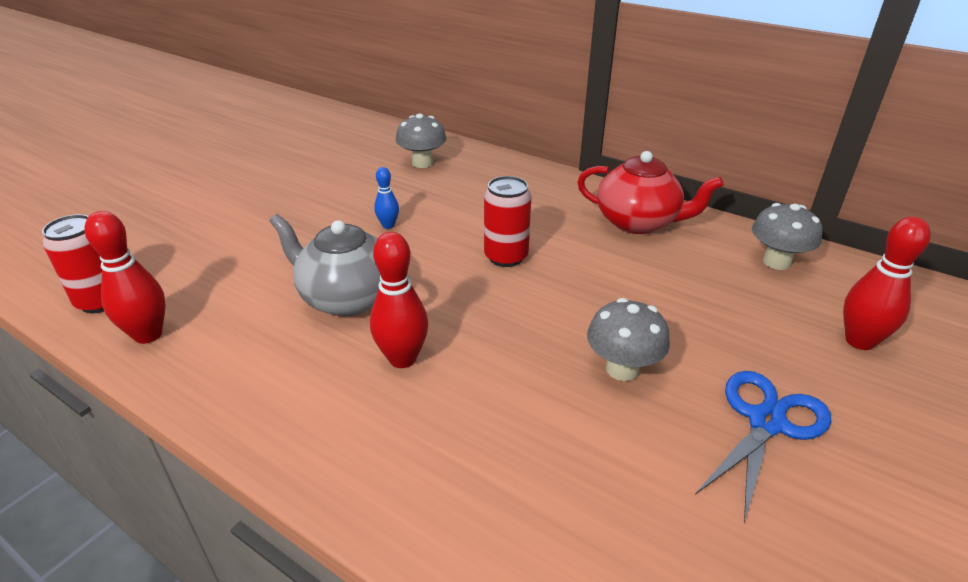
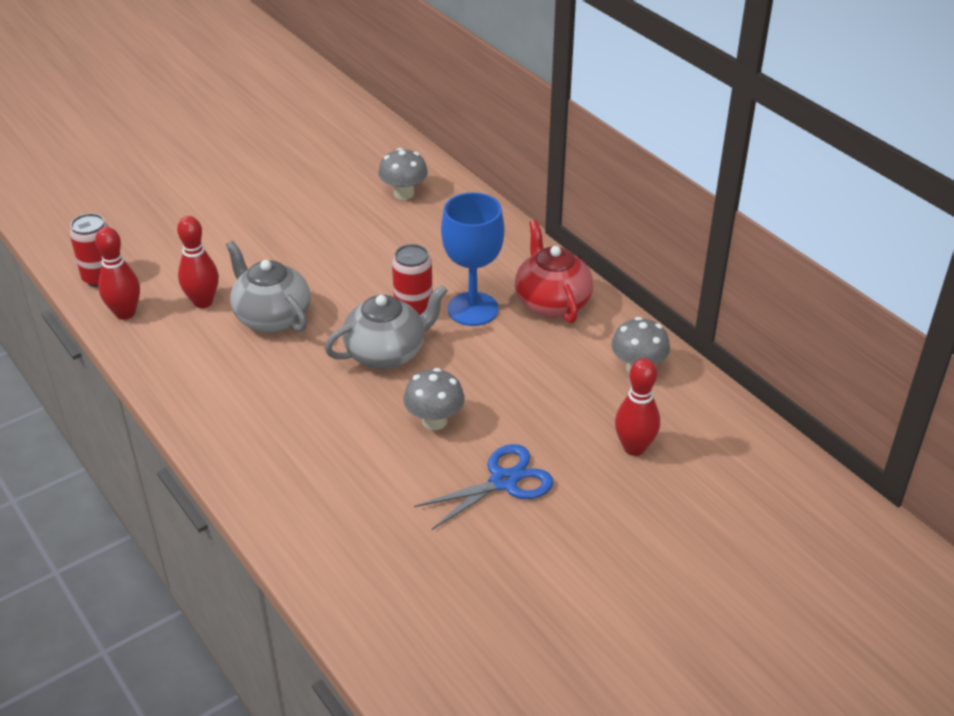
camera: 20 degrees right, 5 degrees up
red bowling pin [370,232,428,368] -> red bowling pin moved to [177,216,219,308]
blue bowling pin [374,167,399,229] -> none
red teapot [577,151,724,234] -> red teapot turned 150 degrees counterclockwise [515,220,593,324]
none -> grey teapot [325,285,448,369]
none -> blue goblet [441,192,505,326]

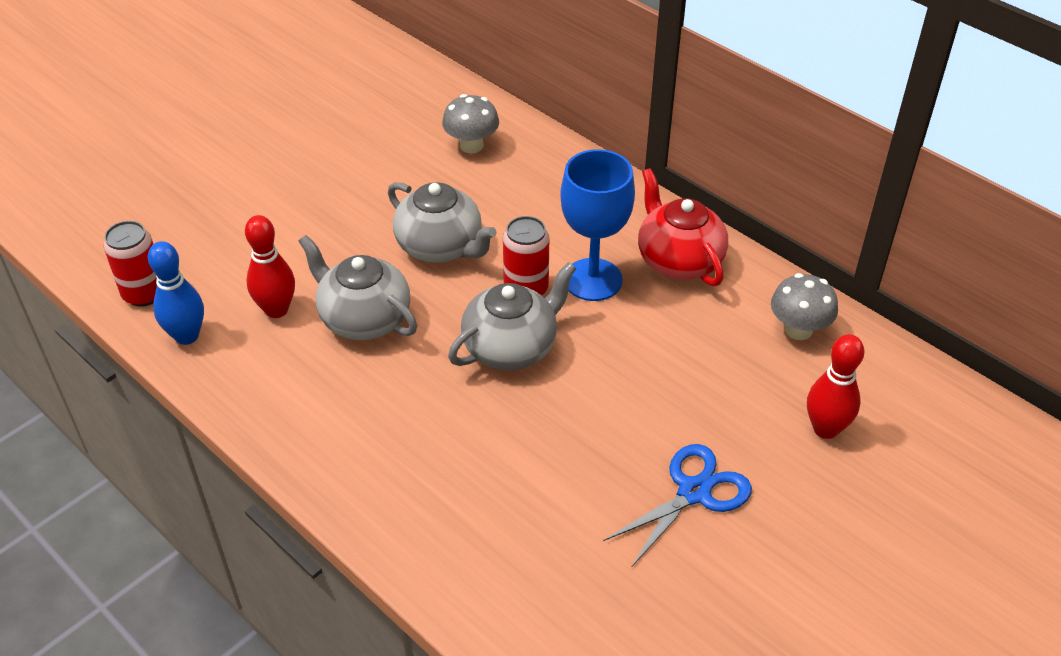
camera: 10 degrees left, 5 degrees up
red bowling pin [95,227,140,320] -> blue bowling pin [148,241,204,345]
grey mushroom [404,368,465,430] -> none
none -> grey teapot [388,182,497,263]

